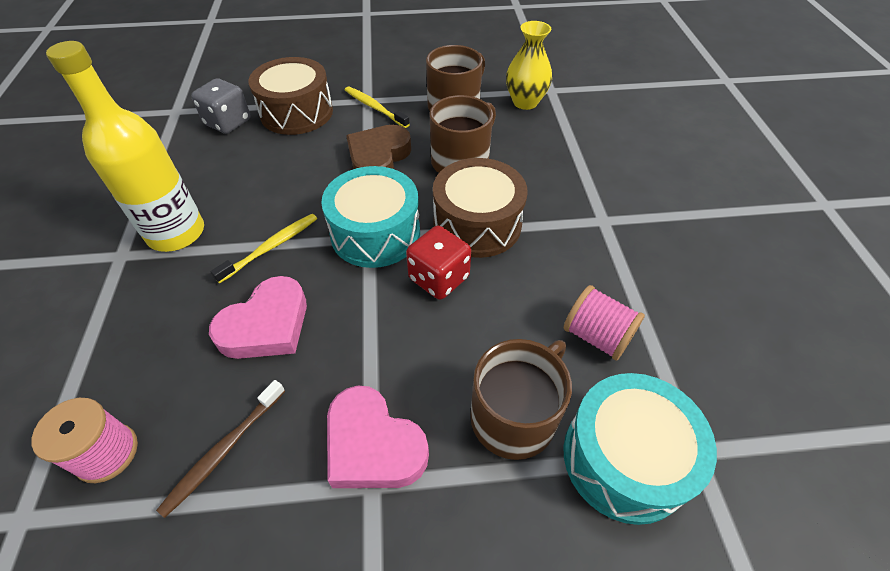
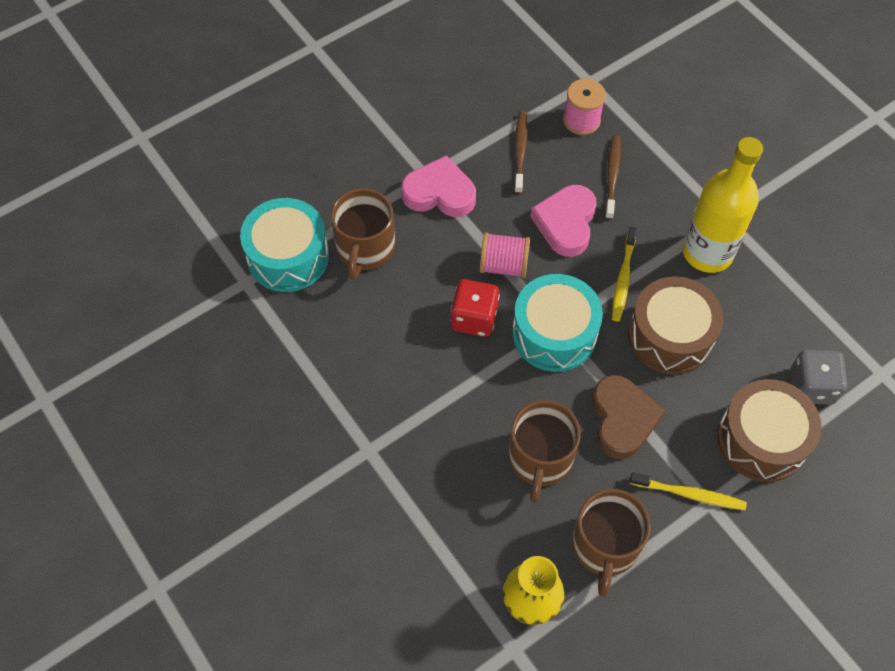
camera: 150 degrees right, 10 degrees up
brown drum [433,158,528,258] -> brown drum moved to [628,276,723,375]
pink spool [563,285,645,361] -> pink spool moved to [480,232,530,278]
none -> brown toothbrush [605,135,621,220]

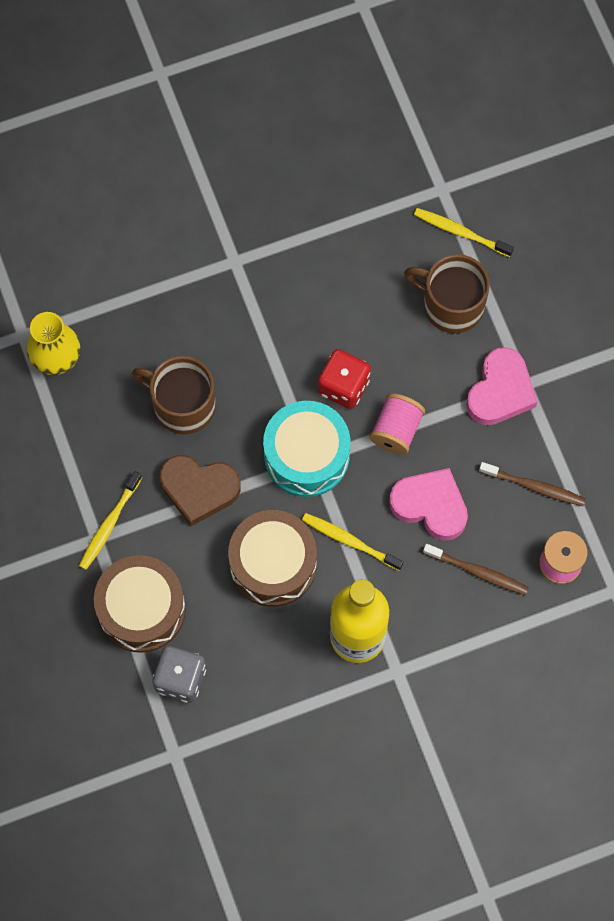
camera: 105 degrees right, 10 degrees up
turquoise drum [240,198,329,292] -> yellow toothbrush [414,208,514,257]
brown mug [572,489,651,597] -> none

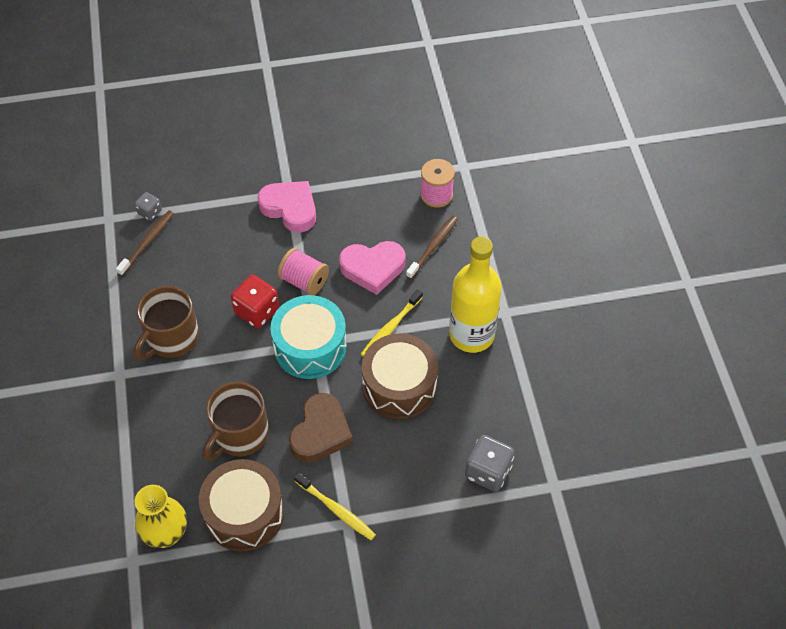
camera: 80 degrees left, 15 degrees down
brown drum [94,555,185,653] -> brown drum moved to [199,459,284,552]
pink heart [389,468,468,541] -> pink heart turned 135 degrees counterclockwise [339,241,405,295]
brown mug [404,254,490,333] -> brown mug moved to [134,286,199,360]
yellow toothbrush [414,208,514,257] -> grey dice [135,192,162,221]
brown toothbrush [479,462,586,506] -> brown toothbrush moved to [116,210,174,276]

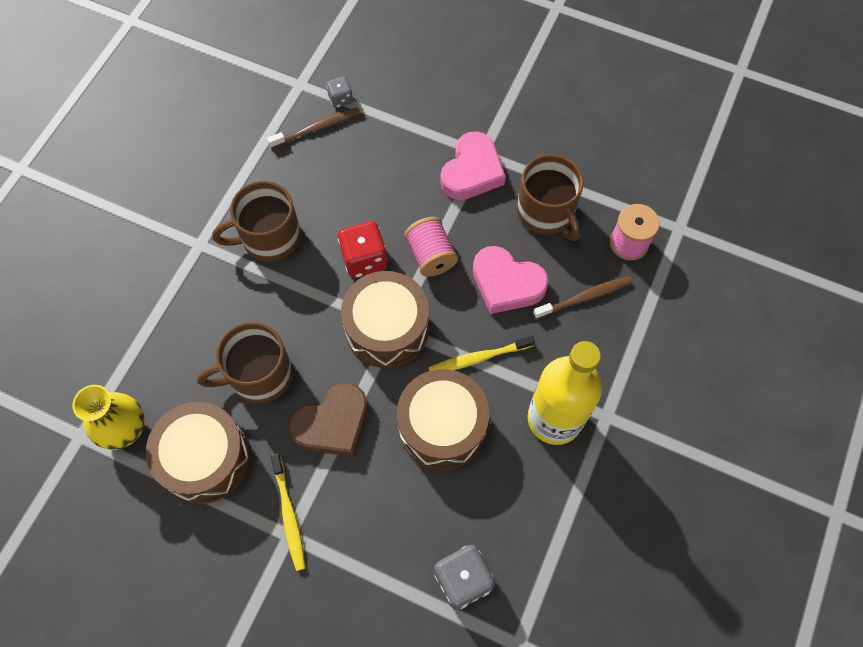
camera: 35 degrees right, 10 degrees up
pink heart [258,181,316,232] -> pink heart turned 45 degrees clockwise [440,131,506,200]
turquoise drum [270,295,347,379] -> brown drum [341,271,429,368]
none -> brown mug [517,154,584,241]

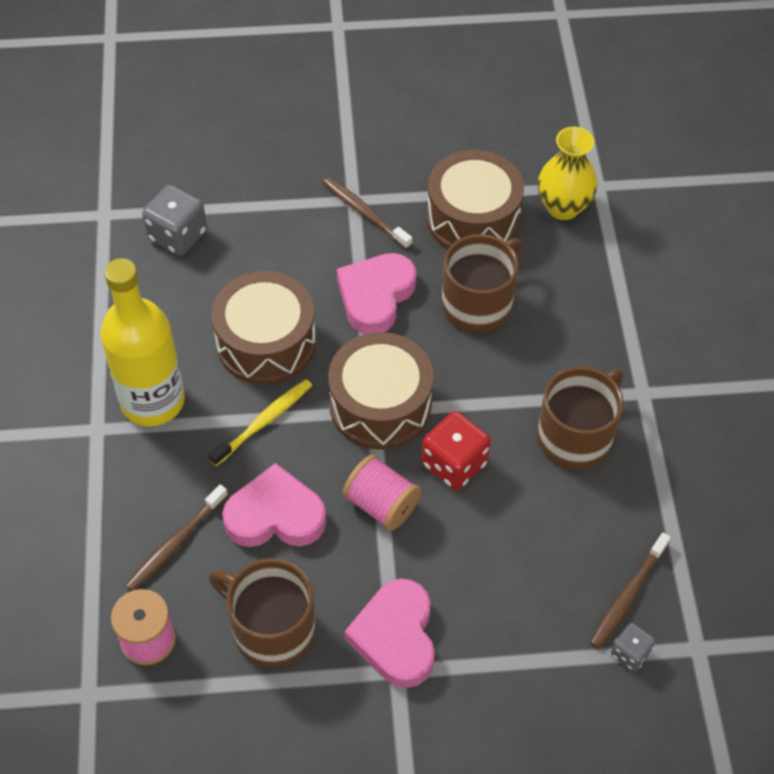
camera: 150 degrees right, 10 degrees down
yellow toothbrush [271,453,305,571] -> brown toothbrush [323,177,412,249]
brown heart [288,383,368,457] -> pink heart [337,253,416,334]

